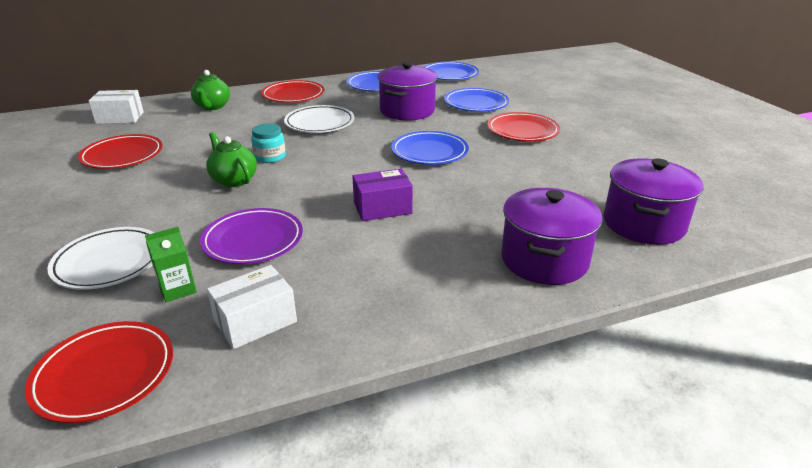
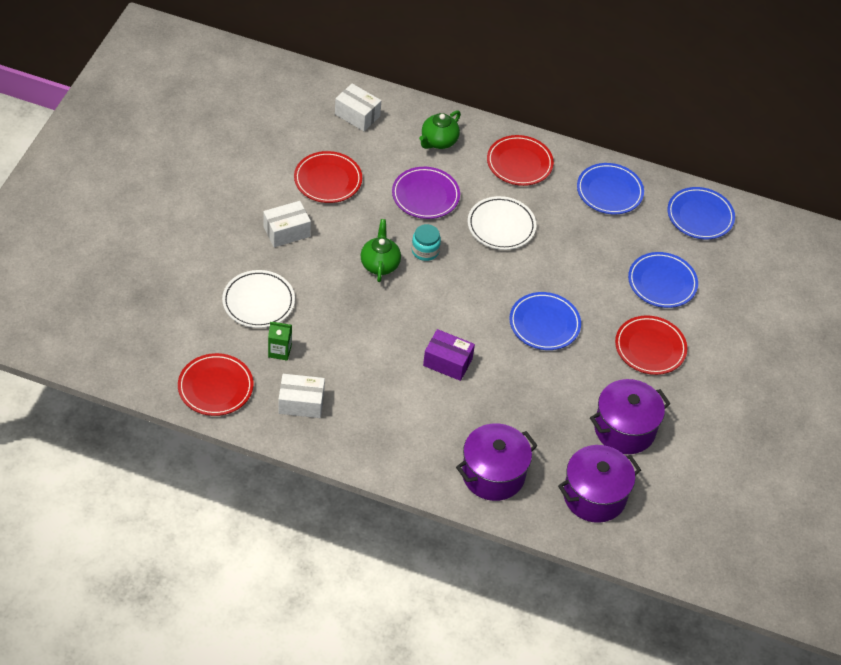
camera: 35 degrees right, 20 degrees up
purple plate [200,208,303,264] -> purple plate moved to [392,167,460,219]
purple pot [377,62,438,121] -> purple pot moved to [590,379,671,454]
none -> white box [263,201,311,247]

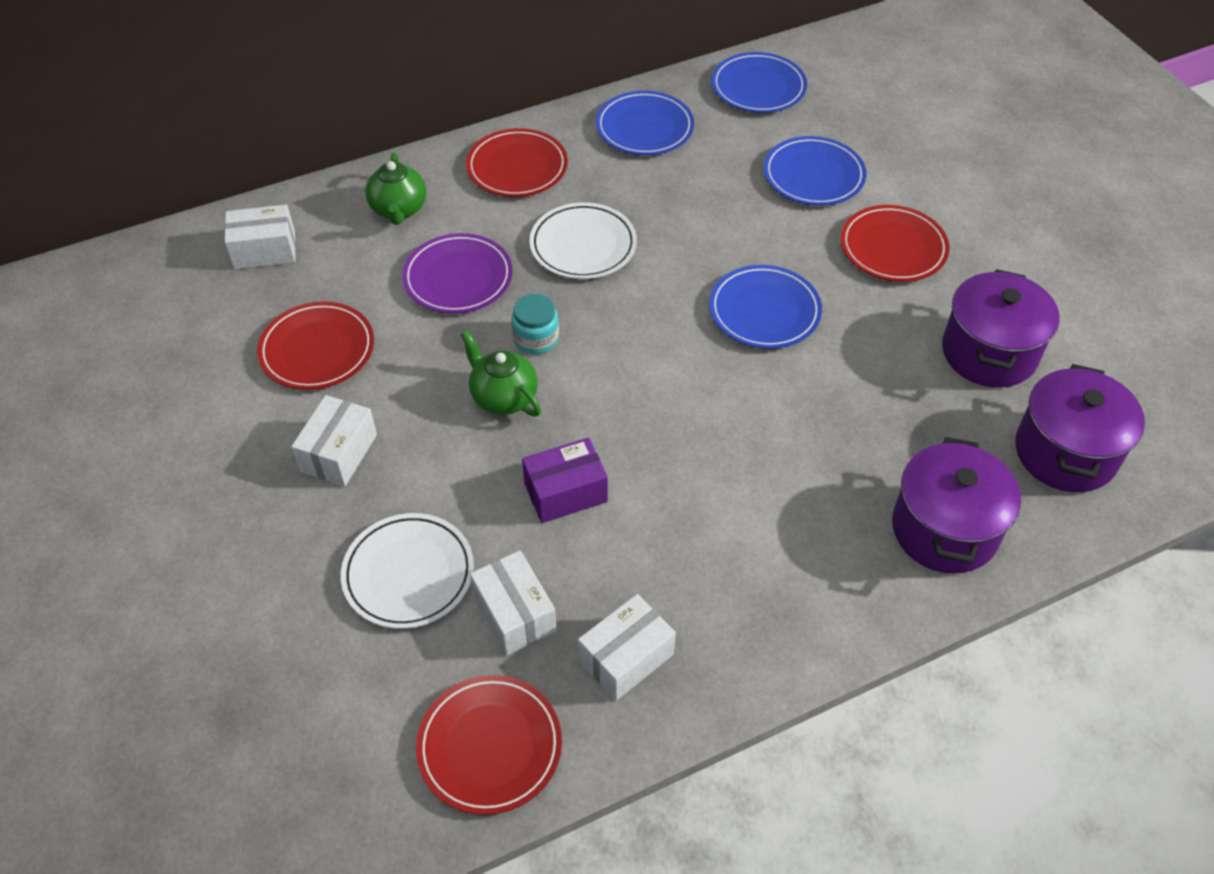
camera: 40 degrees left, 0 degrees up
green carton [268,322,292,361] -> white box [470,550,557,656]
purple box [423,329,475,381] -> purple box moved to [522,437,608,523]

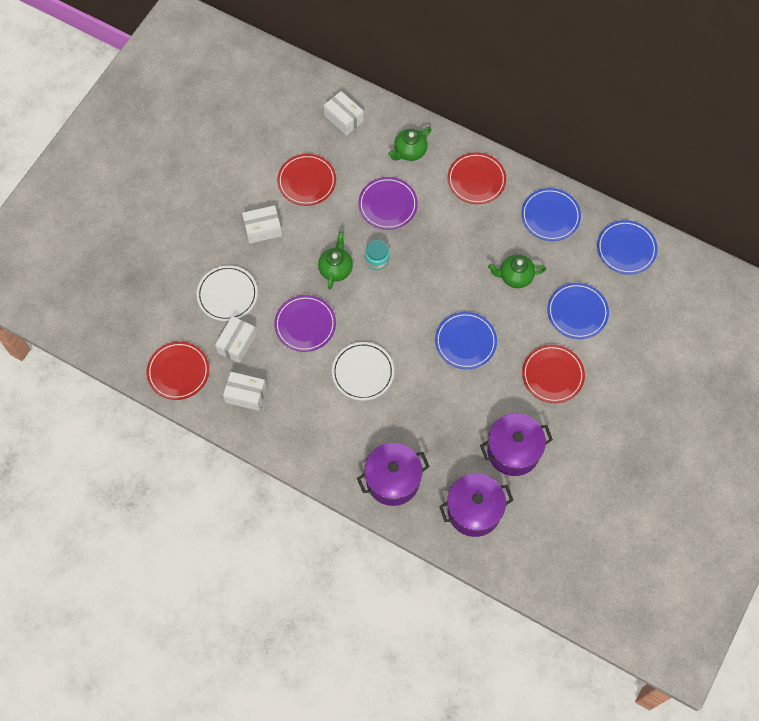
camera: 55 degrees right, 15 degrees up
purple box [522,437,608,523] -> purple plate [274,295,336,352]
white plate [529,202,637,279] -> white plate moved to [332,342,394,401]
none -> green teapot [488,254,546,288]

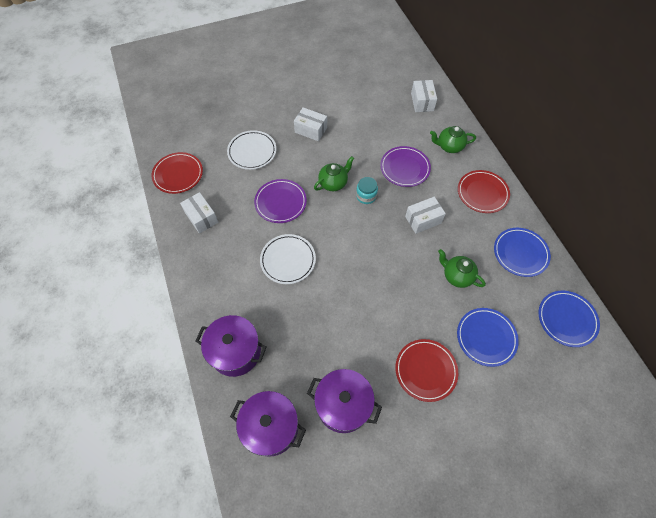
camera: 40 degrees right, 5 degrees down
white box [215,316,256,363] -> white box moved to [405,197,446,234]
red plate [277,154,336,206] -> none
blue plate [435,312,497,369] -> none

